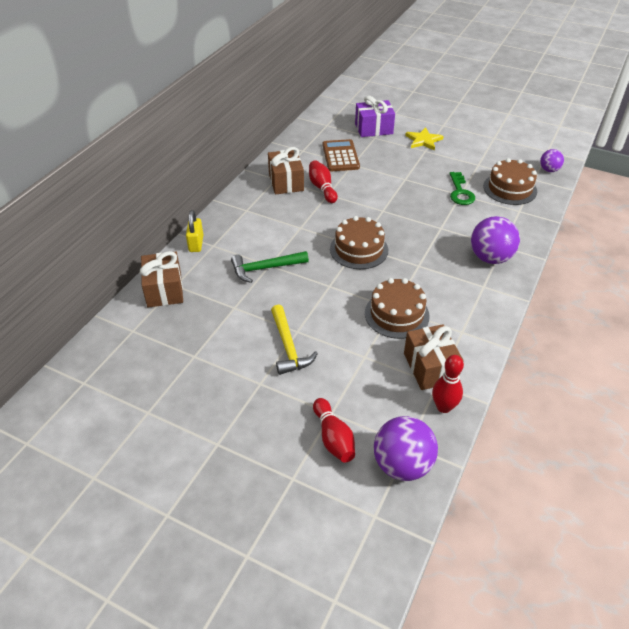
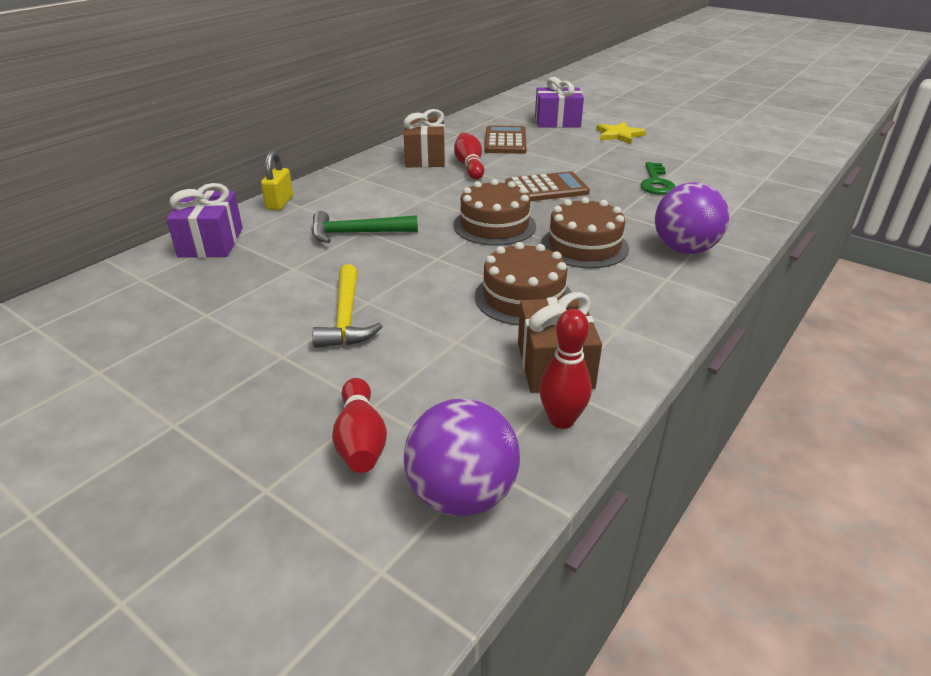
camera: 10 degrees right, 10 degrees down
brown gift [140,251,183,308] -> purple gift [166,183,243,258]
brown cake [483,158,537,205] -> brown cake moved to [541,197,629,268]
purple ball [540,149,564,172] -> none
none -> brown calculator [505,171,590,201]

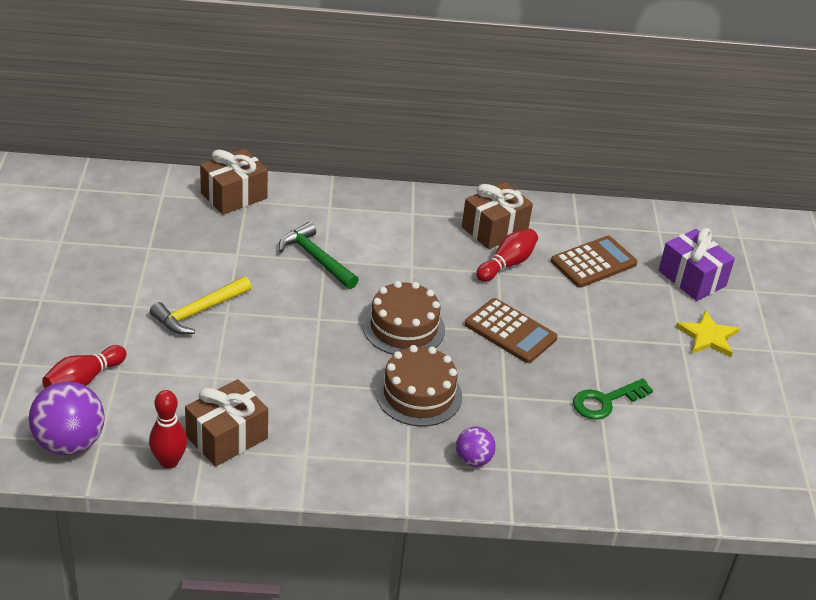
camera: 50 degrees right, 5 degrees up
purple gift [166,183,243,258] -> brown gift [200,149,268,215]
yellow padlock [261,151,293,210] -> none
brown cake [475,242,572,326] -> none
purple ball [655,182,729,254] -> purple ball [456,426,496,467], size x0.56

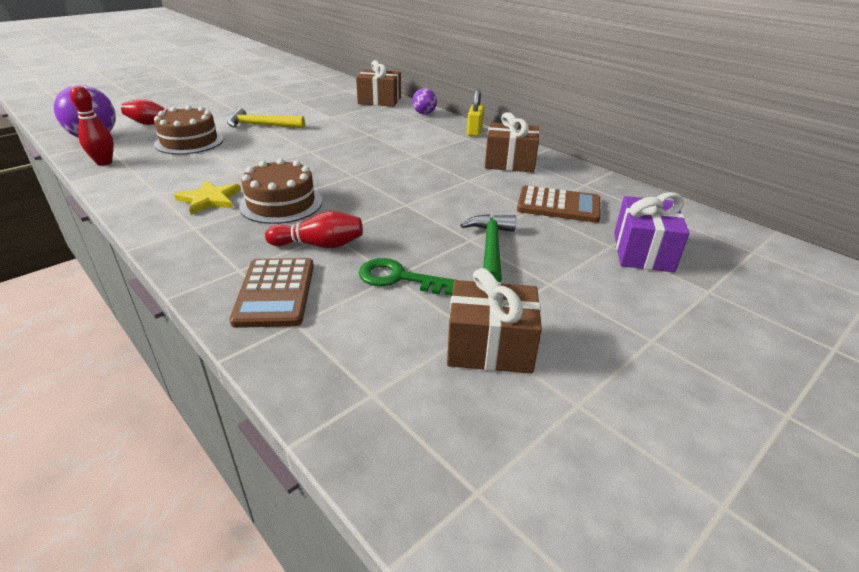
camera: 50 degrees right, 5 degrees down
brown gift [185,379,268,467] -> brown gift moved to [447,268,542,374]
green hammer [279,222,359,289] -> green hammer moved to [461,214,516,282]
brown cake [363,281,445,355] -> brown cake moved to [154,105,224,155]
purple ball [456,426,496,467] -> purple ball moved to [412,88,437,115]
brown calculator [465,298,558,363] -> brown calculator moved to [229,258,314,328]
red bowling pin [476,229,538,282] -> red bowling pin moved to [265,211,363,248]
yellow star [676,310,739,357] -> yellow star moved to [174,180,241,215]
none -> yellow padlock [467,89,484,137]

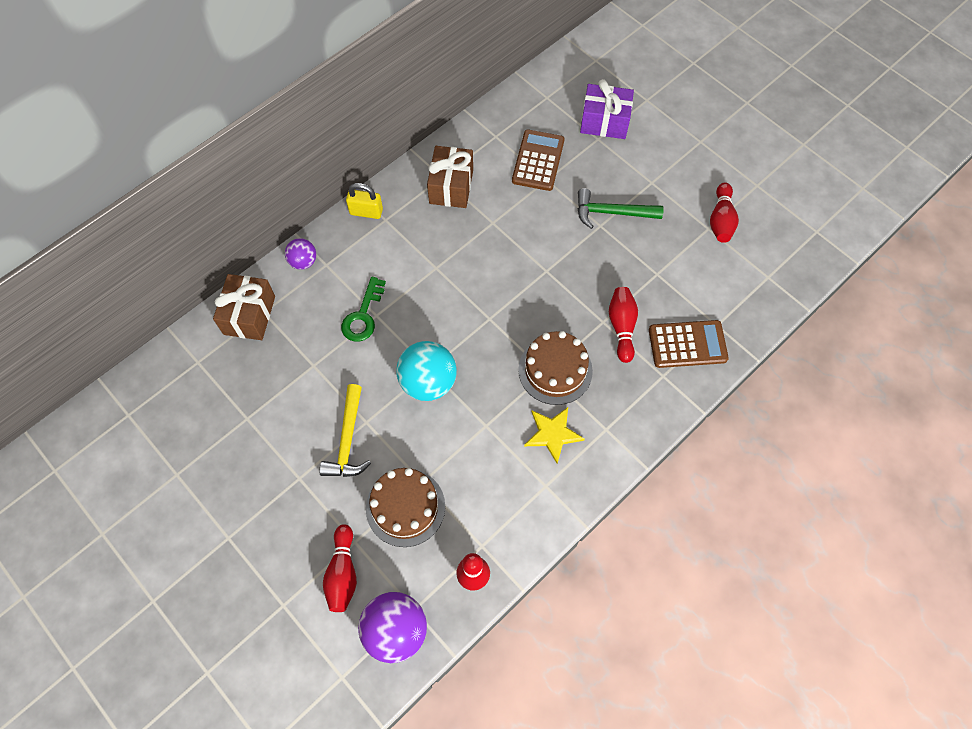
camera: 90 degrees left, 30 degrees up
green key [359,258,454,296] -> green key moved to [341,277,386,342]
brown gift [447,268,542,374] -> red bowling pin [710,182,739,243]
none -> turquoise ball [396,341,457,401]

